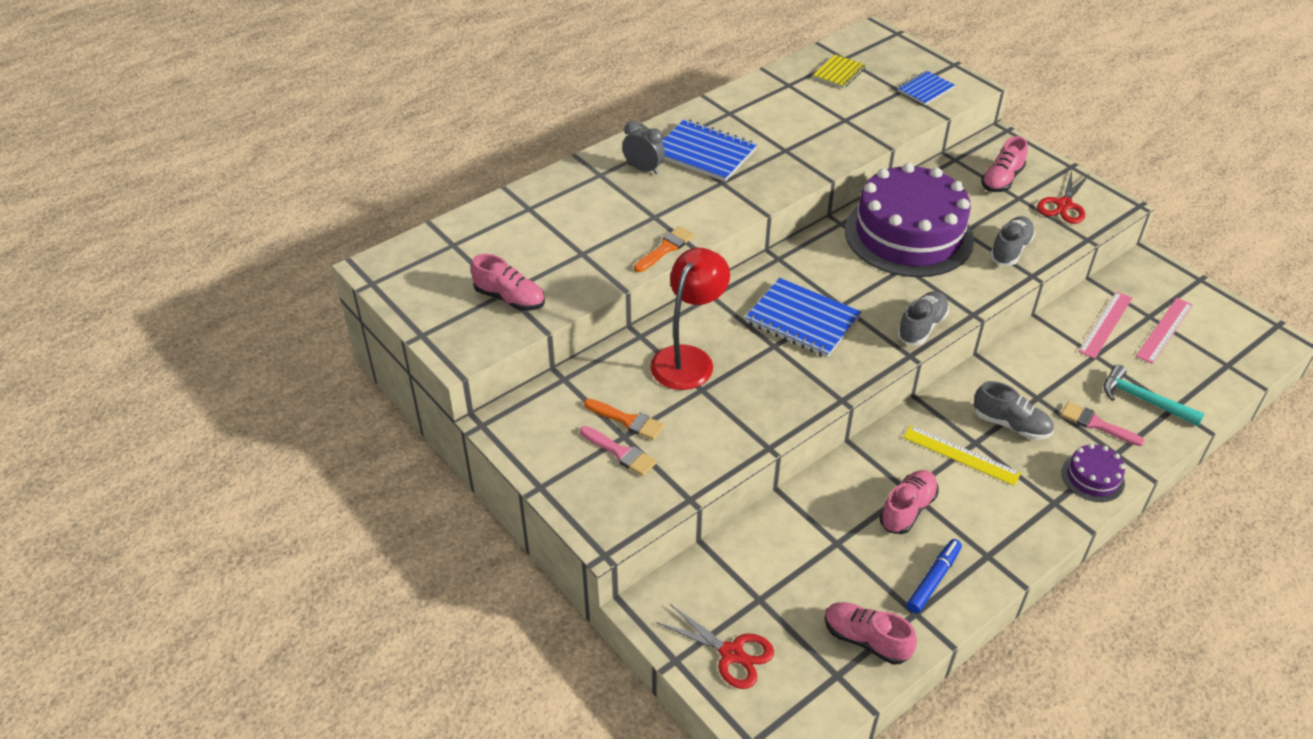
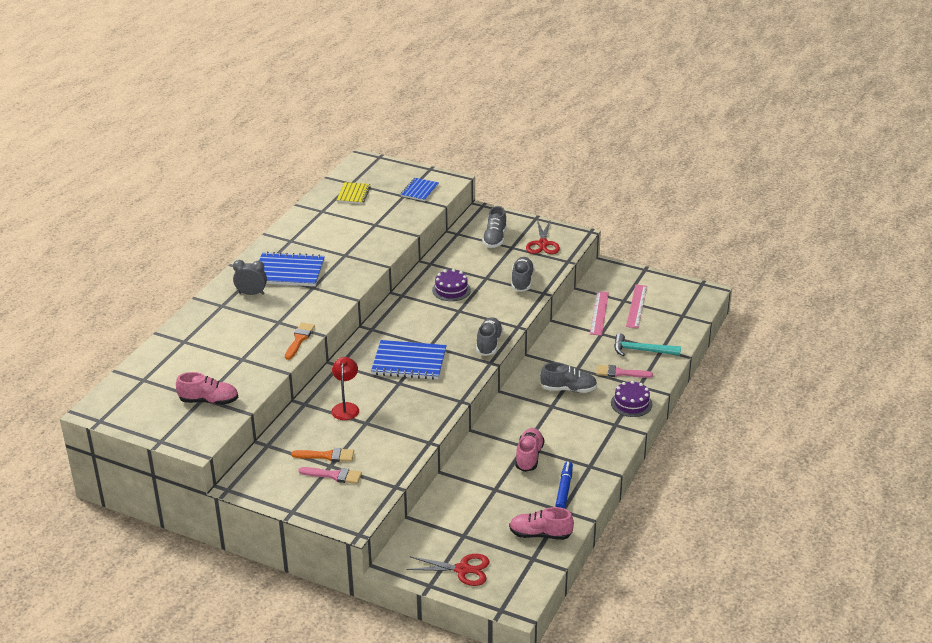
camera: 25 degrees left, 10 degrees down
red lamp [650,248,730,390] -> red lamp [332,357,359,420], size x0.61
purple cake [845,163,974,277] -> purple cake [432,269,471,301], size x0.42
yellow ruler [903,425,1021,486] -> none
pink shoe [981,136,1028,192] -> grey shoe [482,206,507,248]

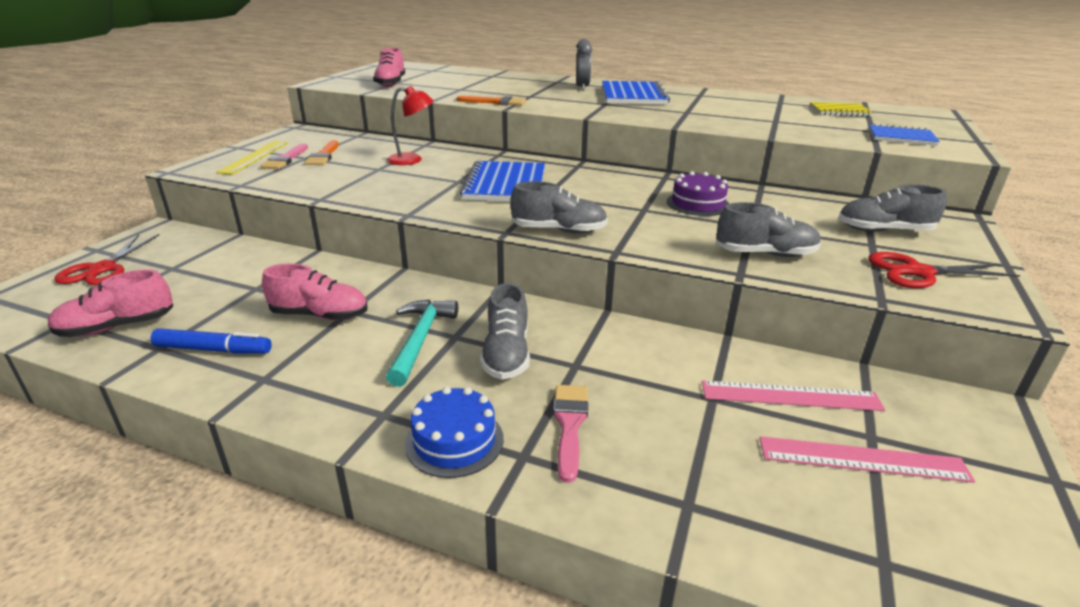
camera: 85 degrees right, 5 degrees down
pink shoe [509,507,574,540] -> pink shoe turned 120 degrees counterclockwise [48,269,173,337]
purple cake [611,381,653,417] -> blue cake [405,387,504,478]
turquoise hammer [614,333,681,356] -> turquoise hammer moved to [386,300,458,387]
none -> yellow ruler [216,141,288,174]

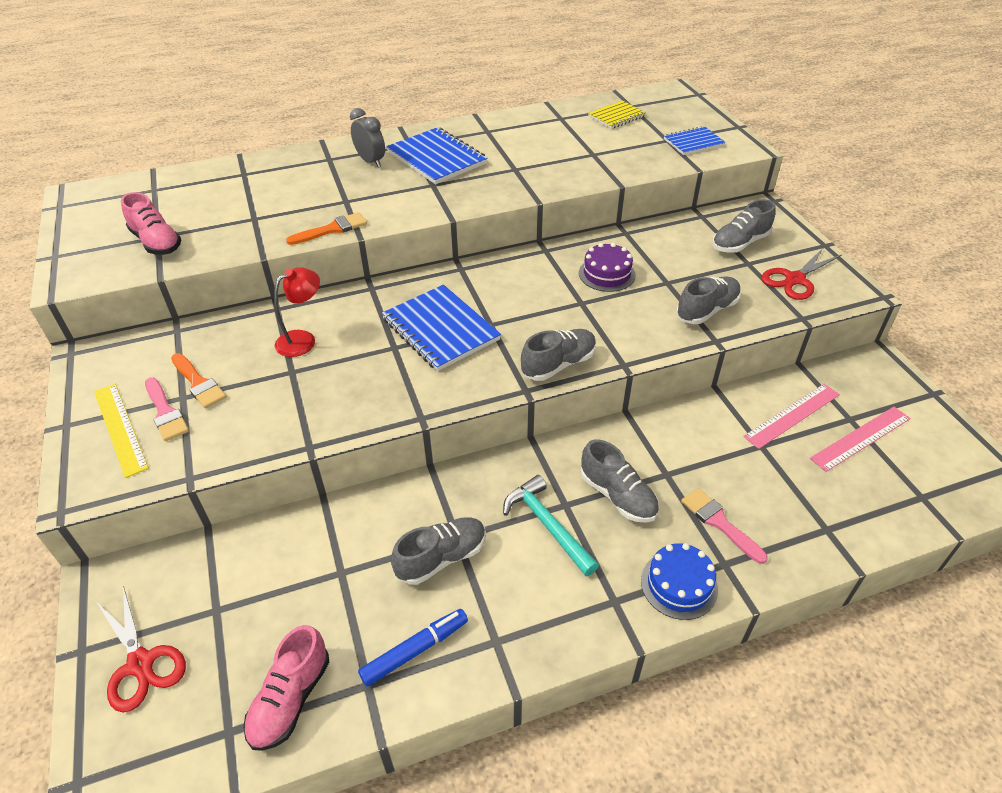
camera: 40 degrees left, 15 degrees up
pink shoe [262,264,368,320] -> grey shoe [391,517,486,585]

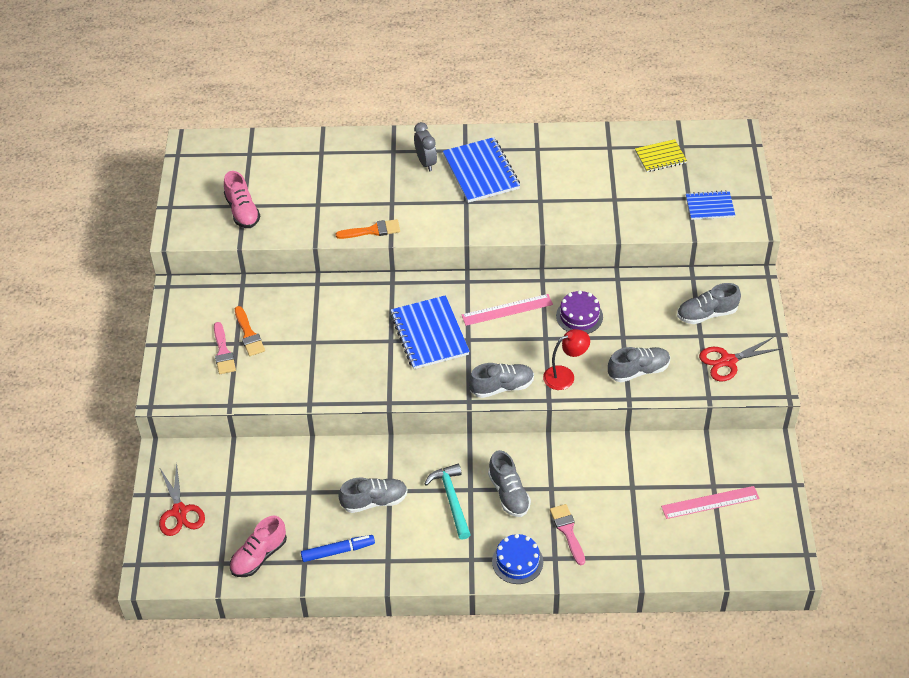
camera: 20 degrees right, 5 degrees up
yellow ruler [94,384,149,478] -> none
red lamp [274,267,320,357] -> red lamp moved to [543,329,590,390]
pink ruler [743,384,840,449] -> pink ruler moved to [462,294,553,326]

